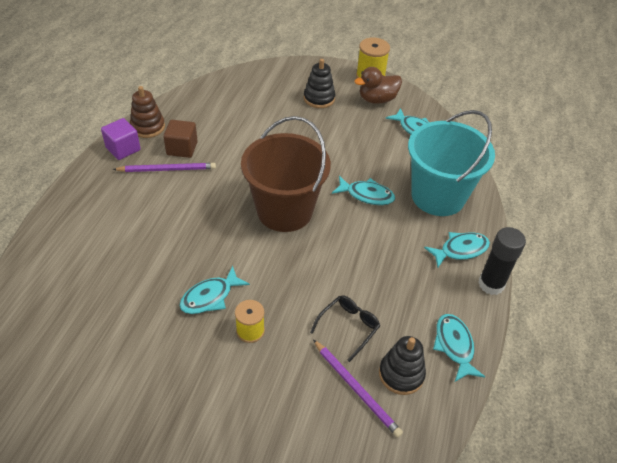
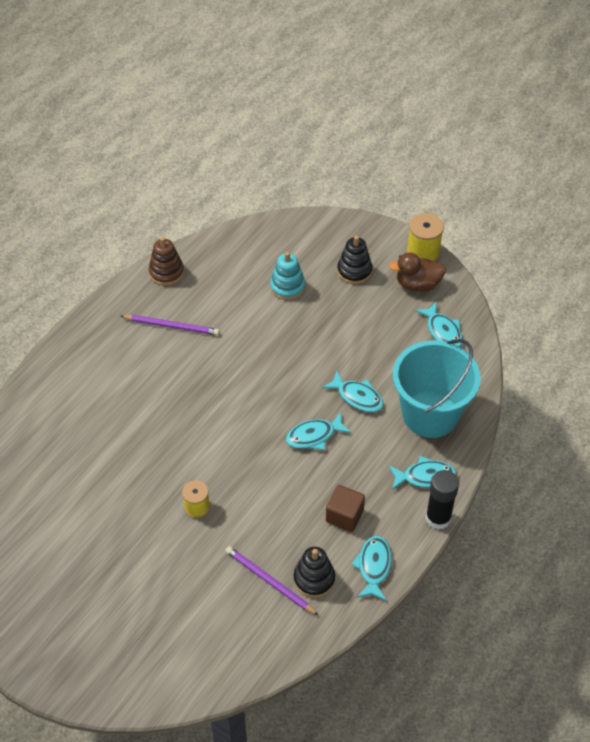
camera: 20 degrees right, 5 degrees up
purple cube [101,118,141,160] -> none
brown cube [163,120,198,158] -> brown cube moved to [326,485,365,532]
turquoise fish [179,266,250,314] -> turquoise fish moved to [286,412,352,450]
brown bucket [241,116,331,232] -> none
black glasses [310,295,380,362] -> none
purple pencil [313,340,403,438] -> purple pencil turned 150 degrees clockwise [225,546,319,616]
none -> turquoise stacking toy [270,252,305,300]

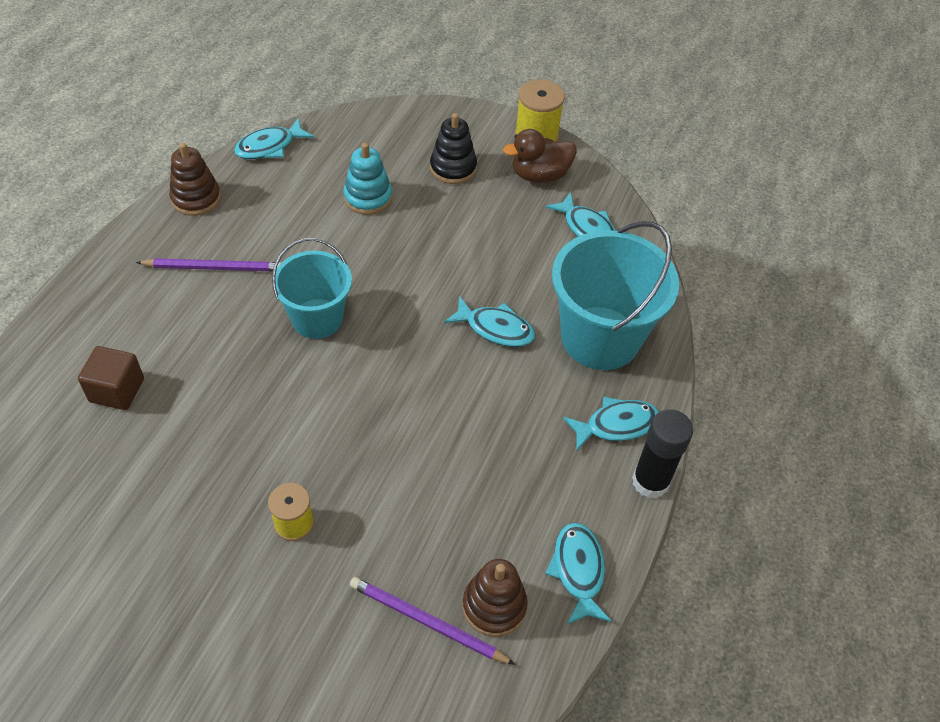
camera: 15 degrees left, 0 degrees up
turquoise fish [286,412,352,450] -> turquoise fish moved to [234,118,314,159]
black stacking toy [294,547,335,598] -> brown stacking toy [462,559,528,637]
brown cube [326,485,365,532] -> brown cube moved to [78,346,144,410]
none -> turquoise bucket [272,238,352,339]

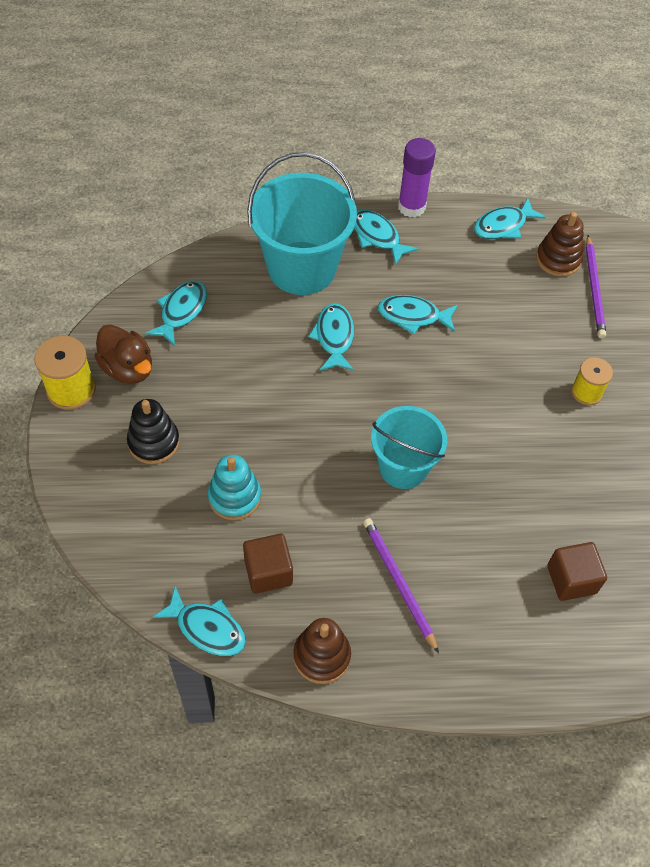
camera: 115 degrees left, 5 degrees up
black glue stick [632,409,693,499] -> purple glue stick [398,138,436,217]
none -> brown cube [243,534,293,594]
none -> turquoise fish [378,295,458,334]

